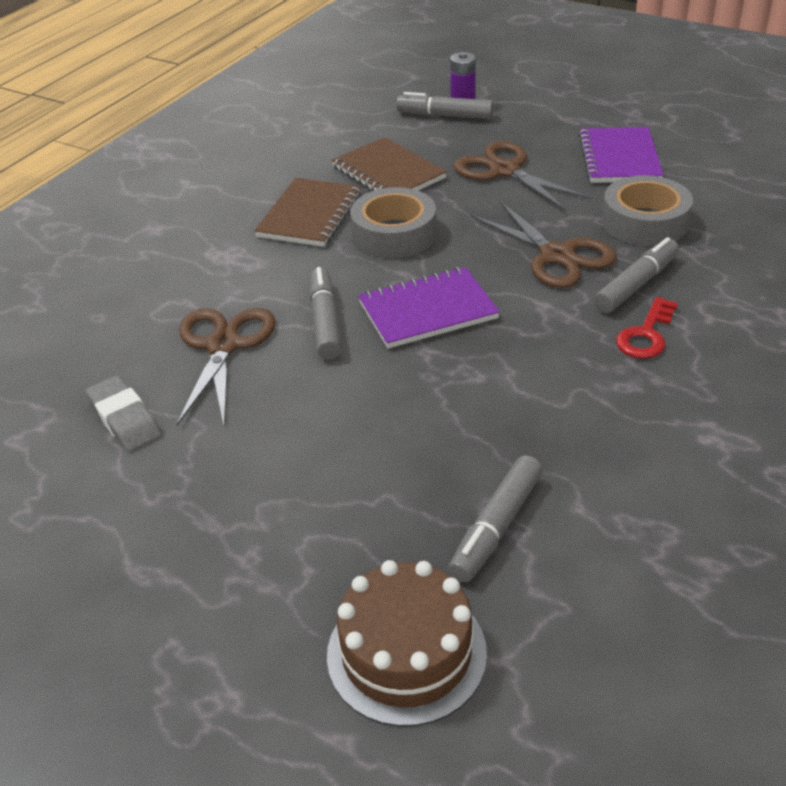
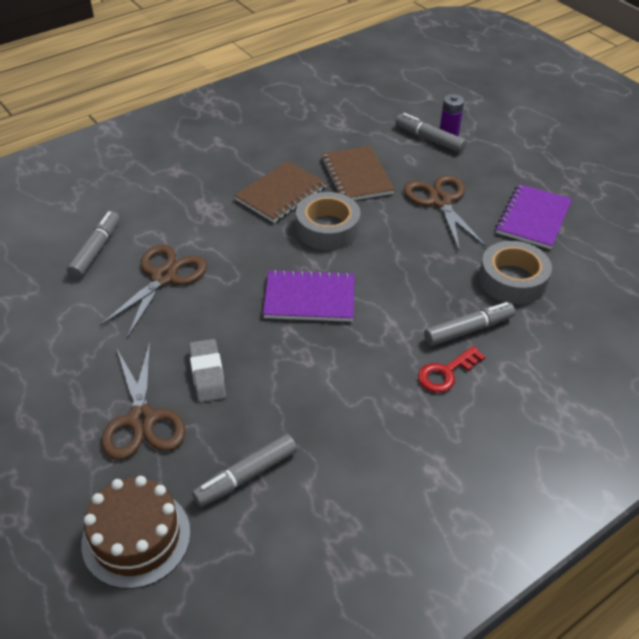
camera: 20 degrees right, 5 degrees up
grey eraser [86,375,162,452] -> grey eraser moved to [189,339,226,403]
grey marker [310,267,342,359] -> grey marker moved to [67,211,120,279]
brown scissors [471,200,617,288] -> brown scissors moved to [101,342,185,460]

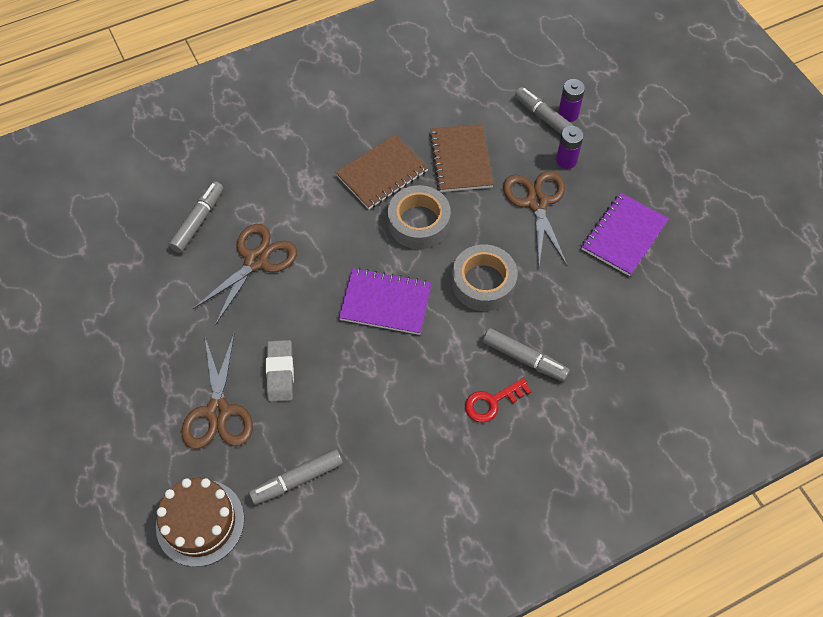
camera: 10 degrees right, 15 degrees up
grey marker [424,302,515,346] -> grey marker turned 45 degrees clockwise [483,328,570,382]
grey tape [479,241,552,304] -> grey tape moved to [452,244,518,311]
none -> purple battery [556,126,584,169]

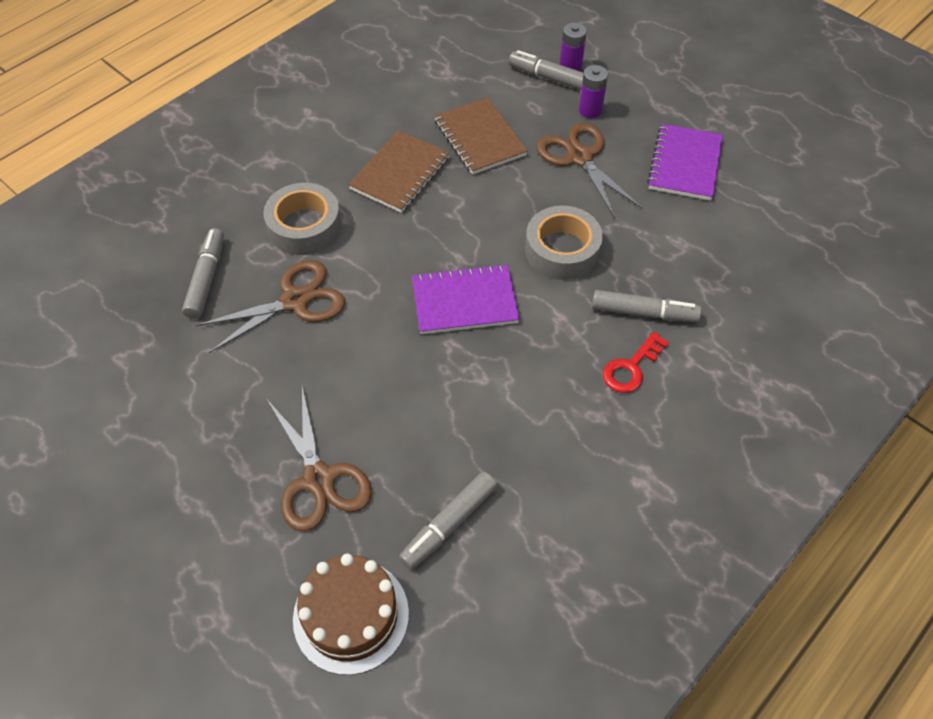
camera: 20 degrees left, 5 degrees down
brown scissors [193,224,297,325] -> brown scissors turned 45 degrees clockwise [195,260,345,353]
grey eraser [266,340,294,402] -> none
grey tape [388,185,451,249] -> grey tape moved to [263,183,342,255]

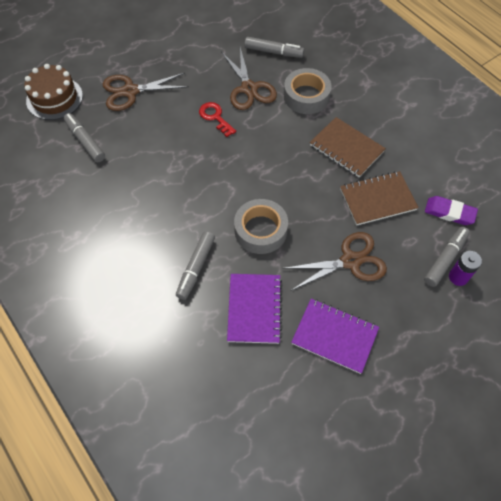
camera: 100 degrees right, 5 degrees up
purple notebook [412,264,520,334] -> purple notebook moved to [227,274,282,344]
purple battery [579,65,608,118] -> none
red key [603,332,669,393] -> red key moved to [199,102,236,137]
none -> purple eraser [425,196,478,225]

